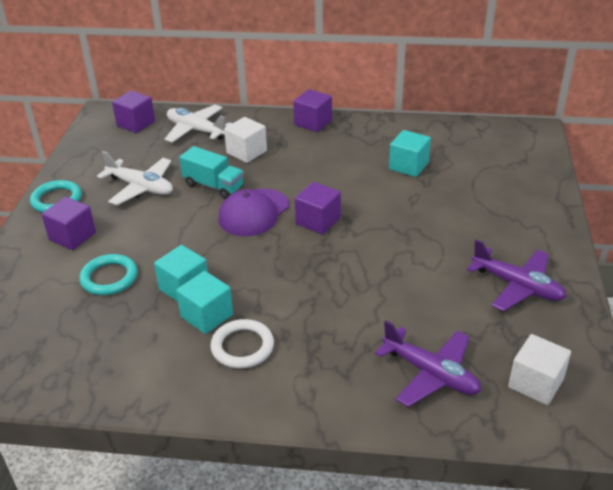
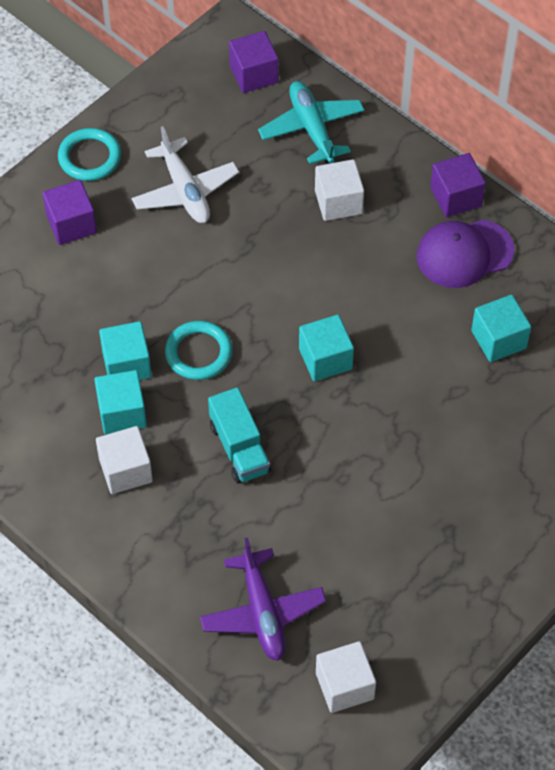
camera: 35 degrees right, 20 degrees up
turquoise ring [79,254,138,295] -> turquoise ring moved to [165,321,232,380]
white plane [165,105,232,142] -> turquoise plane [258,81,365,164]
turquoise truck [179,146,244,199] -> turquoise truck moved to [208,387,271,483]
white ring [210,319,274,369] -> white cube [96,426,153,494]
purple cap [218,188,289,236] -> purple cap moved to [417,220,514,288]
purple cube [295,182,341,235] -> turquoise cube [299,315,354,381]
purple plane [467,240,567,311] -> none

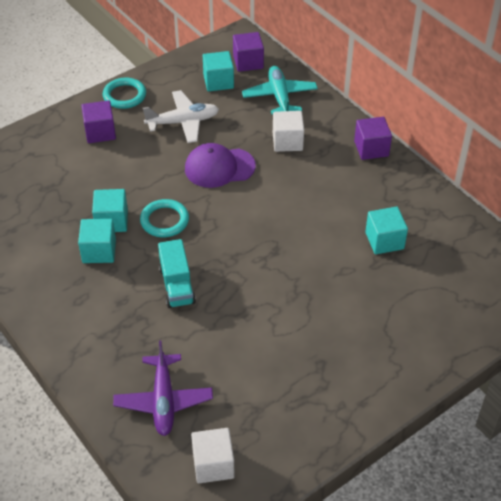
camera: 10 degrees right, 10 degrees down
white cube [96,426,153,494] -> none
white plane [131,126,239,223] -> white plane turned 90 degrees counterclockwise [143,90,219,143]
turquoise cube [299,315,354,381] -> turquoise cube moved to [203,51,234,92]
purple cap [417,220,514,288] -> purple cap moved to [185,143,256,188]

